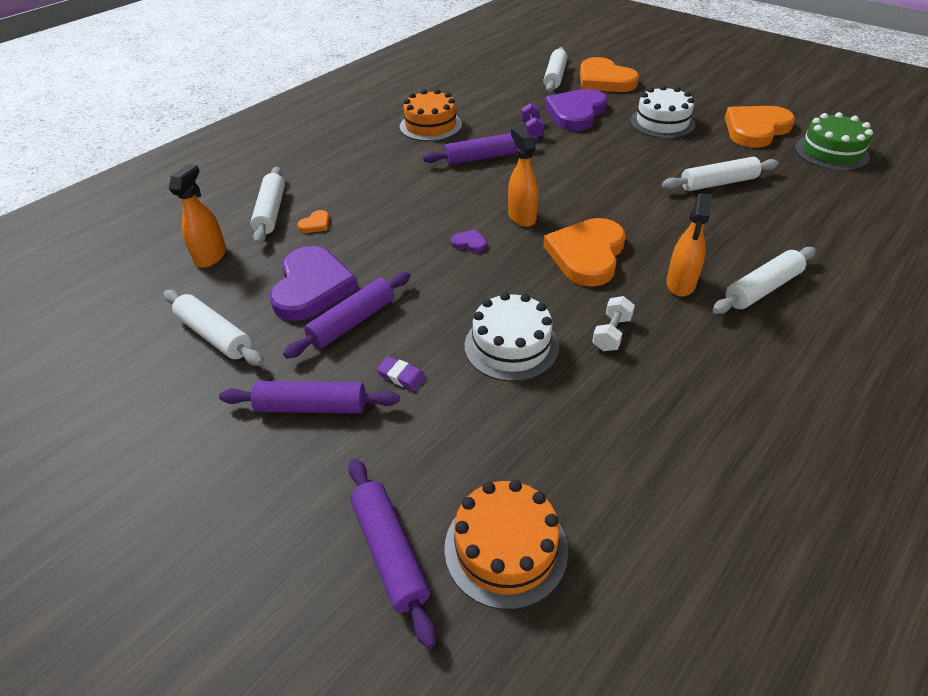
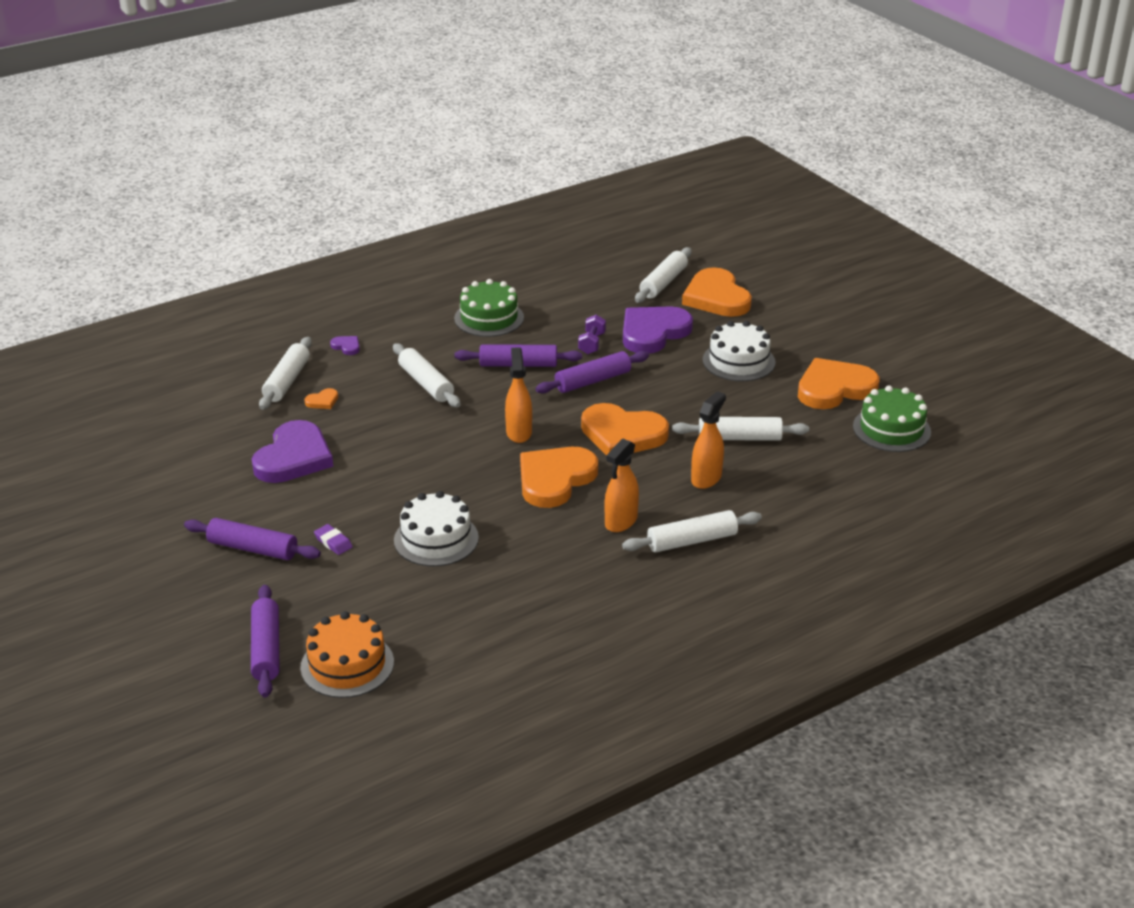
camera: 15 degrees right, 10 degrees down
white rolling pin [164,290,263,366] -> white rolling pin moved to [393,343,461,407]
orange spray bottle [169,164,226,268] -> orange spray bottle moved to [691,391,726,489]
purple rolling pin [283,272,410,359] -> purple rolling pin moved to [535,351,649,394]
orange cake [400,89,462,141] -> green cake [454,279,524,337]
purple heart [451,229,487,253] -> purple heart moved to [330,336,360,355]
white dumbbell [592,296,635,351] -> none
none -> orange heart [581,403,669,455]

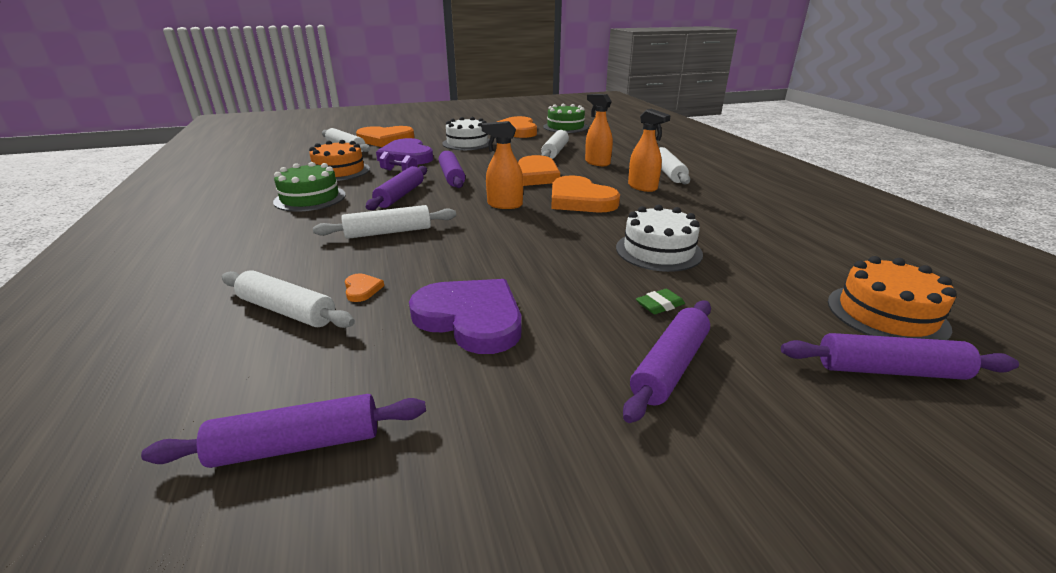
camera: 75 degrees left, 5 degrees down
purple eraser [314,524,353,555] -> green eraser [636,289,685,315]
purple heart [330,336,360,355] -> none
none -> purple rolling pin [141,394,426,468]
none -> orange cake [309,140,370,181]

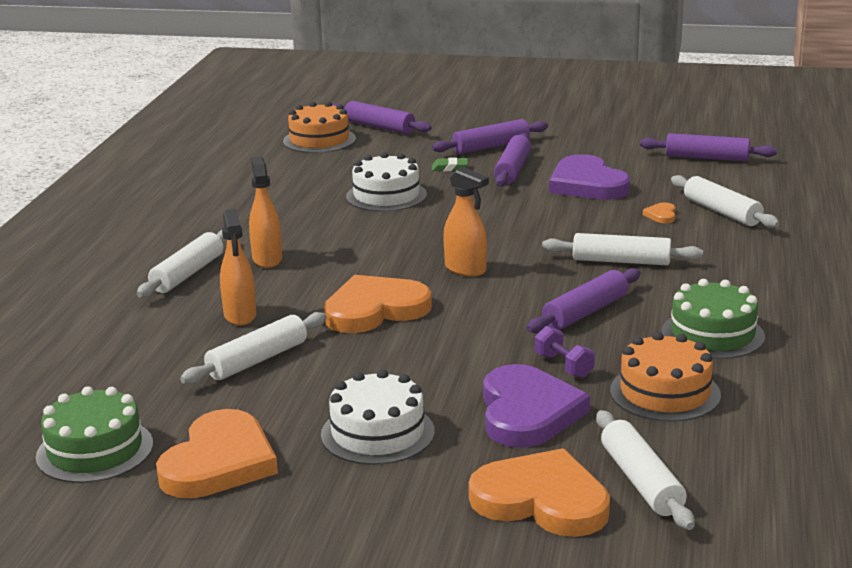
camera: 150 degrees left, 5 degrees down
purple rolling pin [439,151,465,188] -> purple rolling pin moved to [494,133,531,187]
orange heart [551,176,620,212] -> none

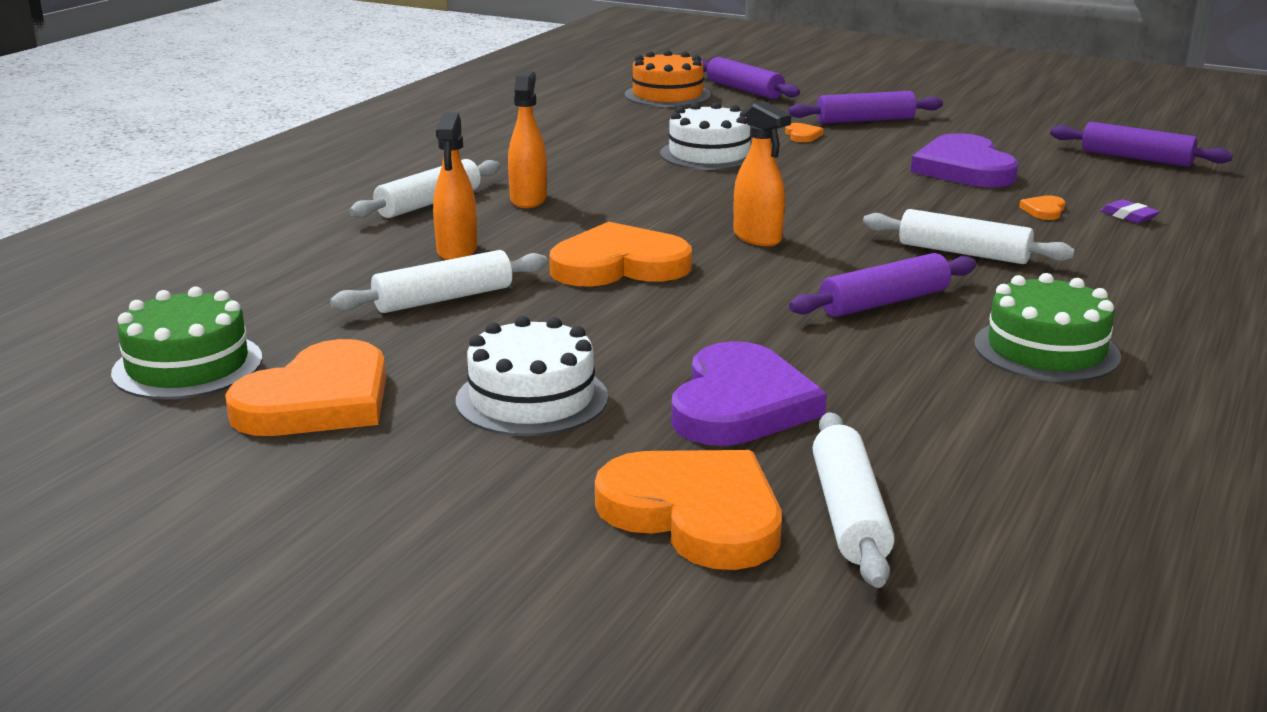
camera: 15 degrees right, 0 degrees up
green eraser [432,157,468,171] -> orange heart [785,123,823,142]
purple rolling pin [494,133,531,187] -> none
purple dumbbell [535,326,595,378] -> none
orange cake [610,332,721,422] -> none
white rolling pin [671,175,780,228] -> purple eraser [1100,199,1160,223]

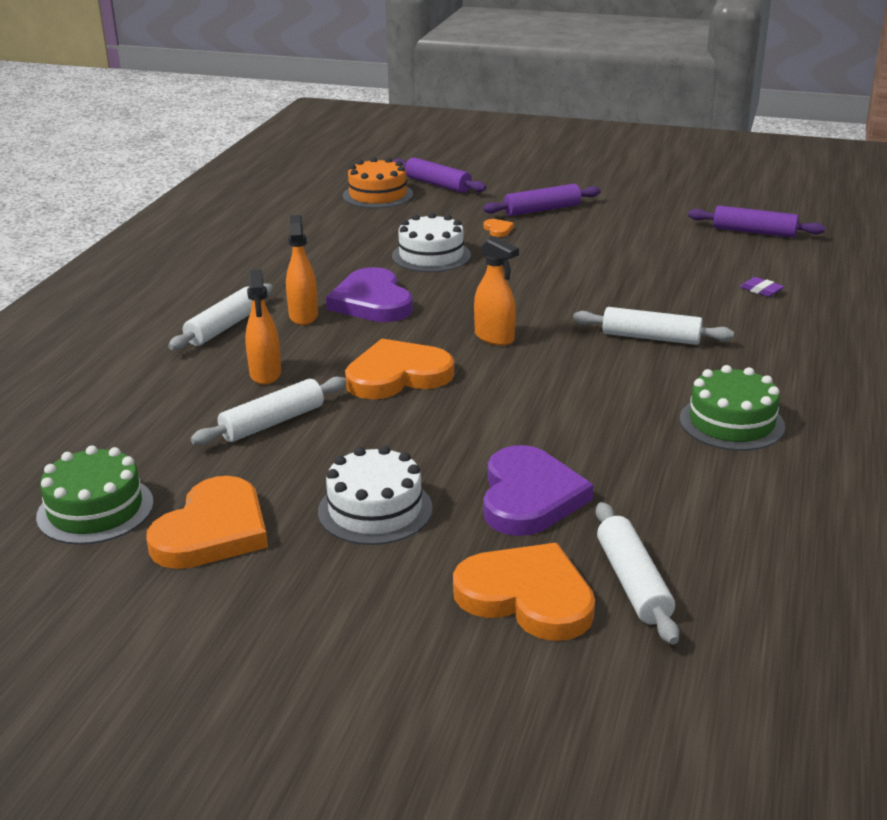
camera: 10 degrees left, 5 degrees up
purple rolling pin [789,253,977,317] -> none
purple heart [911,133,1019,187] -> purple heart moved to [326,267,413,322]
orange heart [1019,195,1065,220] -> none

